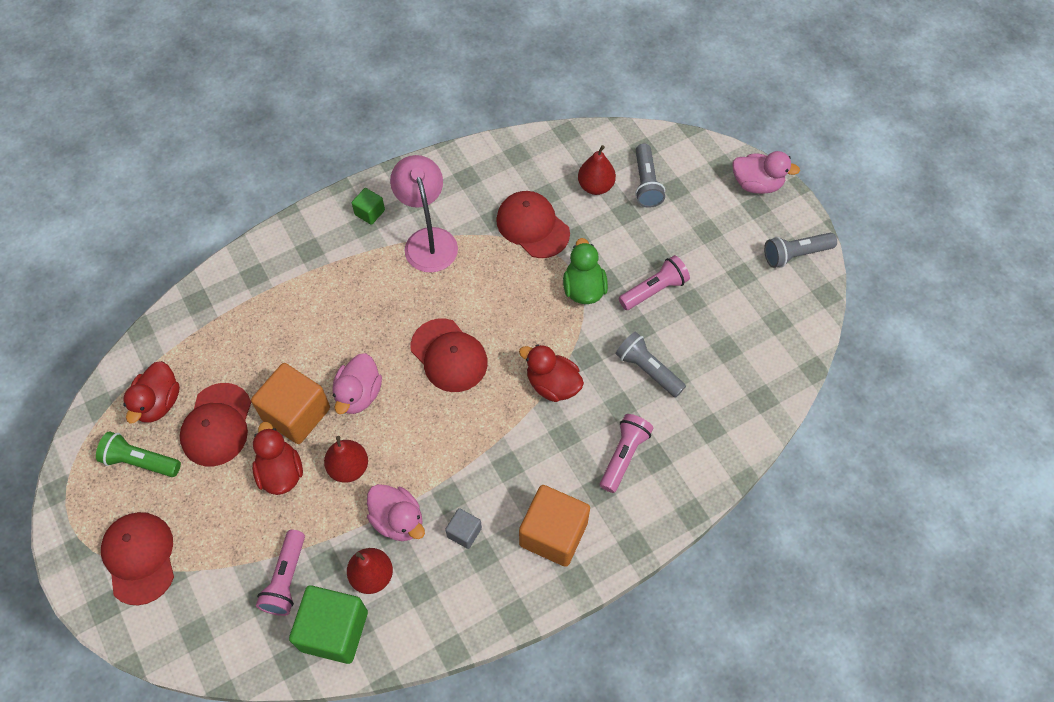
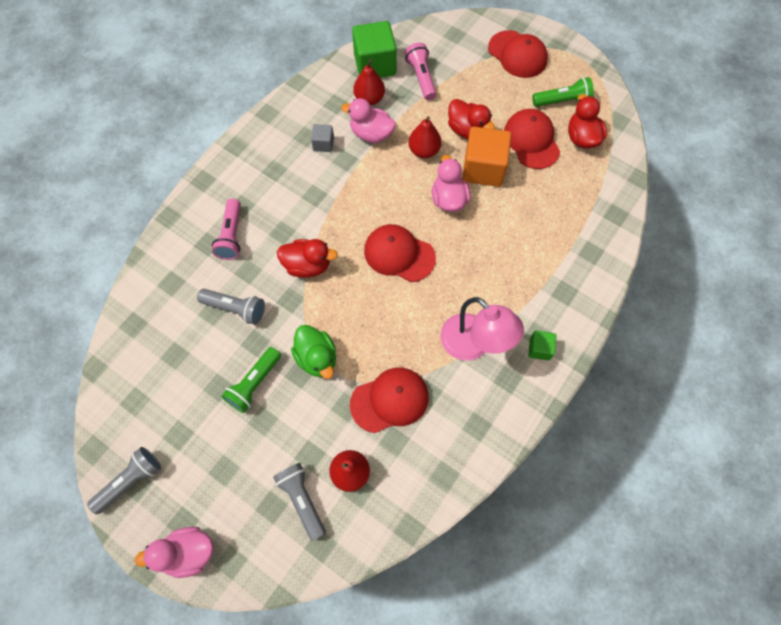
camera: 155 degrees right, 5 degrees up
red cap [496,191,570,258] -> red cap turned 45 degrees counterclockwise [350,368,429,433]
orange cube [519,485,590,567] -> none
pink flashlight [619,255,690,310] -> green flashlight [222,347,281,413]

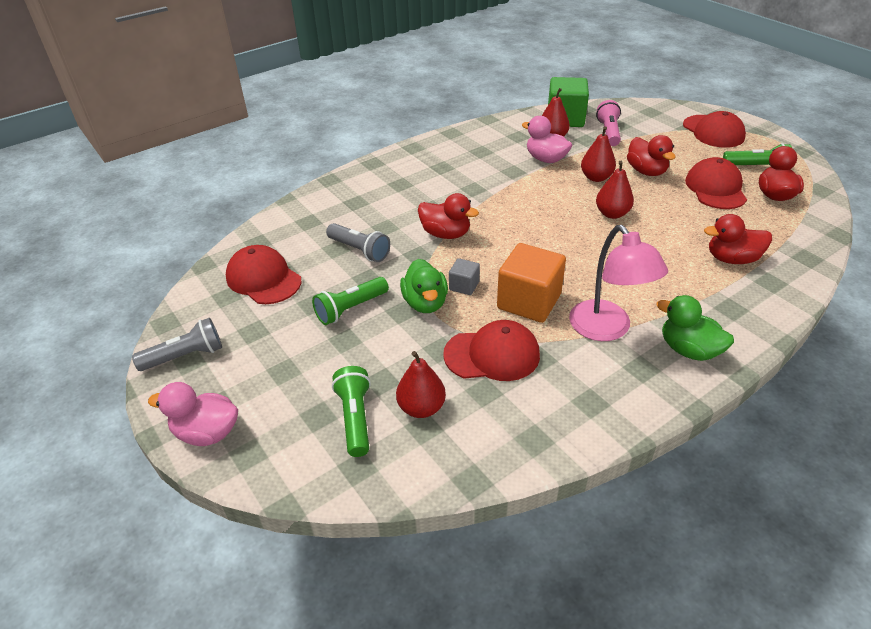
camera: 20 degrees right, 25 degrees down
pink flashlight [212,198,241,260] -> none
grey flashlight [273,463,326,541] -> green flashlight [332,366,371,457]
grey cube [311,124,334,152] -> grey cube moved to [449,258,480,295]
red cap [364,224,436,282] -> red cap moved to [226,245,301,304]
pink duck [432,155,470,212] -> red pear [596,161,634,219]
orange cube [462,127,512,187] -> orange cube moved to [497,243,566,323]
green cube [528,331,556,361] -> green duck [656,295,734,361]
none -> red duck [704,214,772,264]

